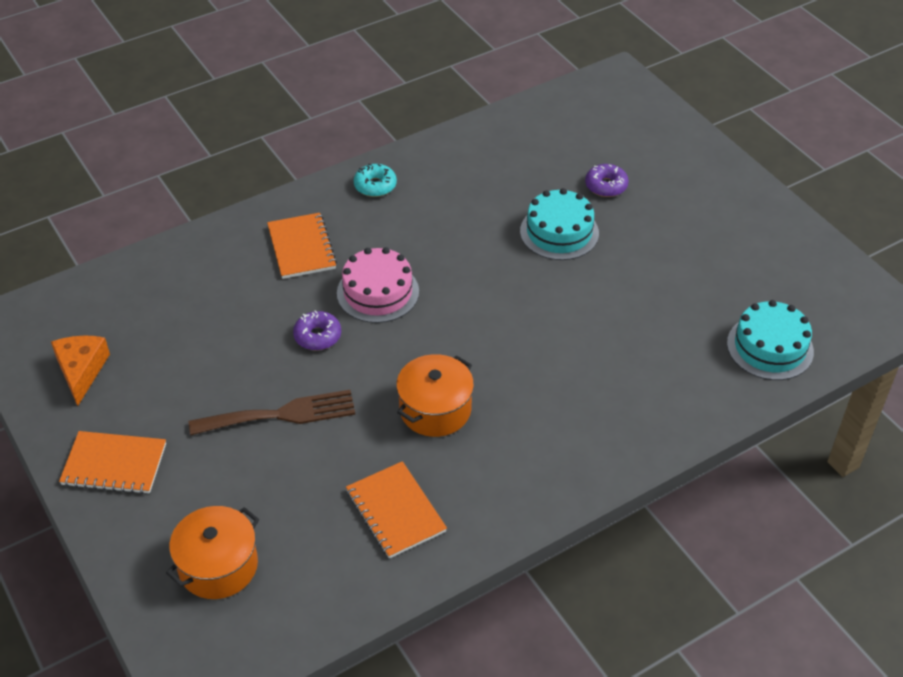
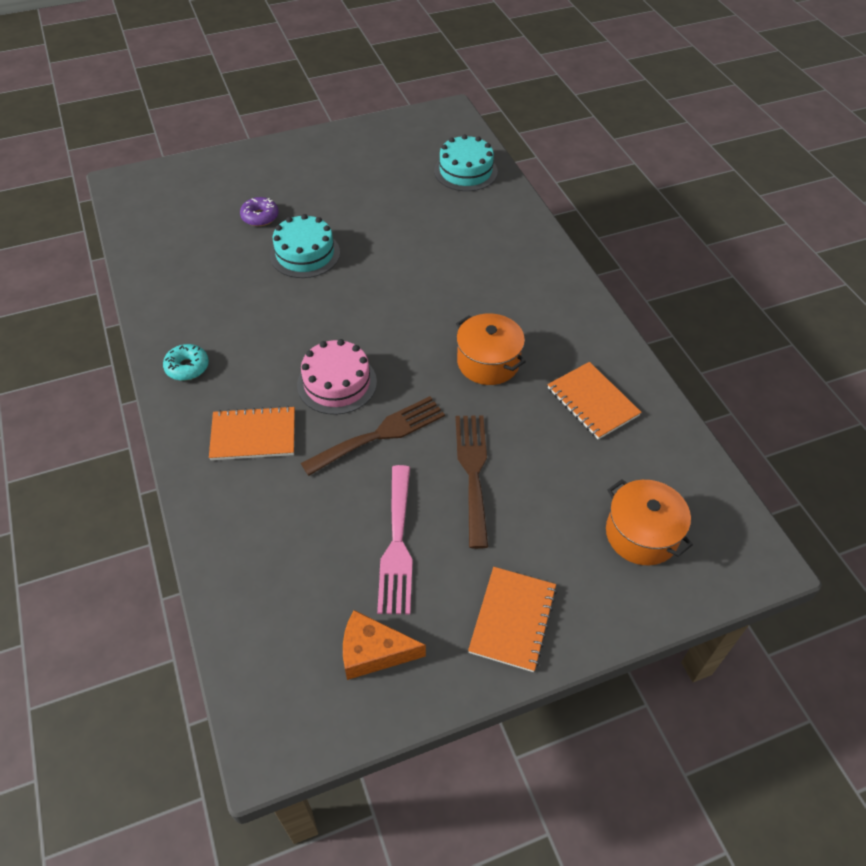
camera: 80 degrees left, 5 degrees up
purple donut [293,310,341,350] -> brown fork [301,396,445,476]
orange notebook [346,461,447,559] -> orange notebook turned 75 degrees clockwise [547,362,642,440]
none -> pink fork [377,465,413,615]

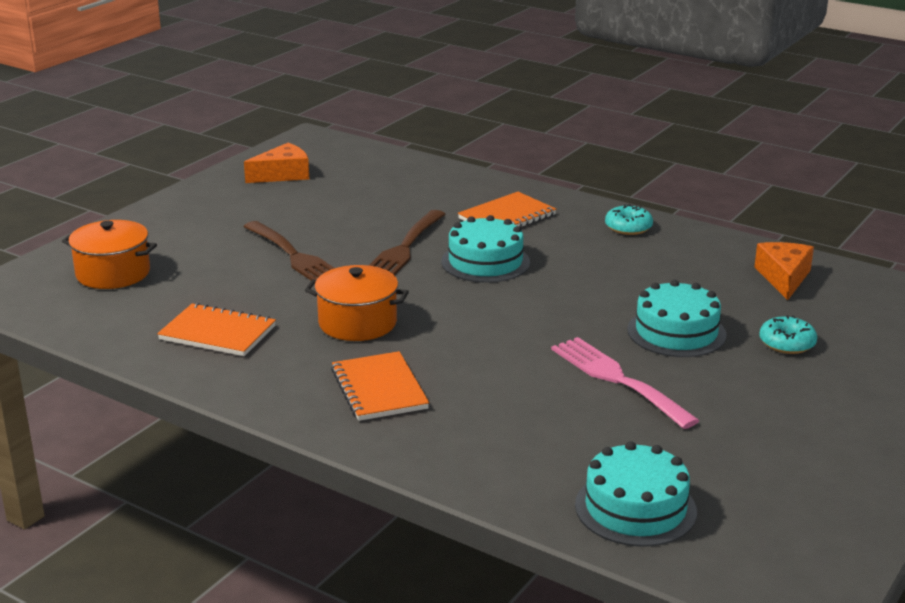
camera: 145 degrees right, 25 degrees down
purple donut [240,197,279,226] -> turquoise donut [760,315,817,354]
pink cake [297,339,377,415] -> turquoise cake [441,215,530,283]
pink fork [377,465,413,615] -> pink fork moved to [551,337,700,429]
orange notebook [468,567,557,672] -> orange notebook moved to [331,351,429,421]
none -> orange cheese [754,242,814,300]

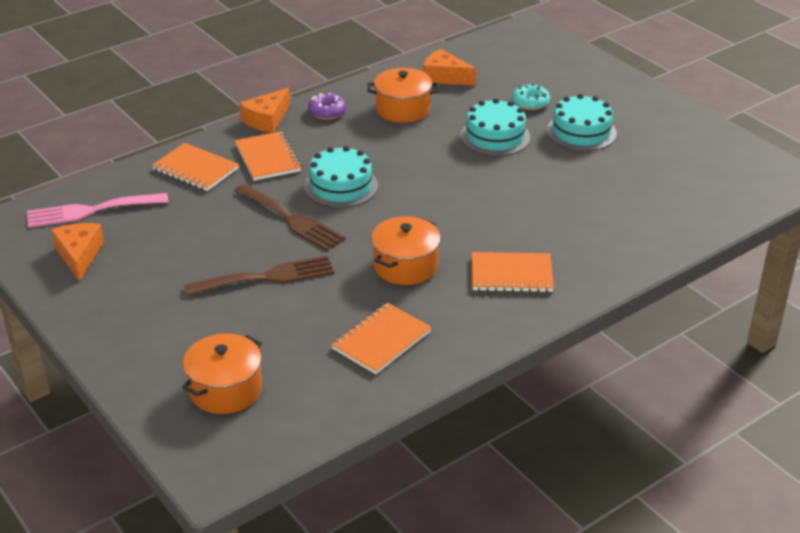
camera: 70 degrees left, 10 degrees up
pink fork [551,337,700,429] -> pink fork moved to [27,193,169,228]
turquoise cake [575,441,697,547] -> turquoise cake moved to [547,94,617,151]
turquoise donut [605,204,653,235] -> purple donut [308,93,346,120]
none -> orange notebook [152,143,239,191]
none -> orange cheese [239,88,290,133]
none -> orange pot [367,68,439,123]

